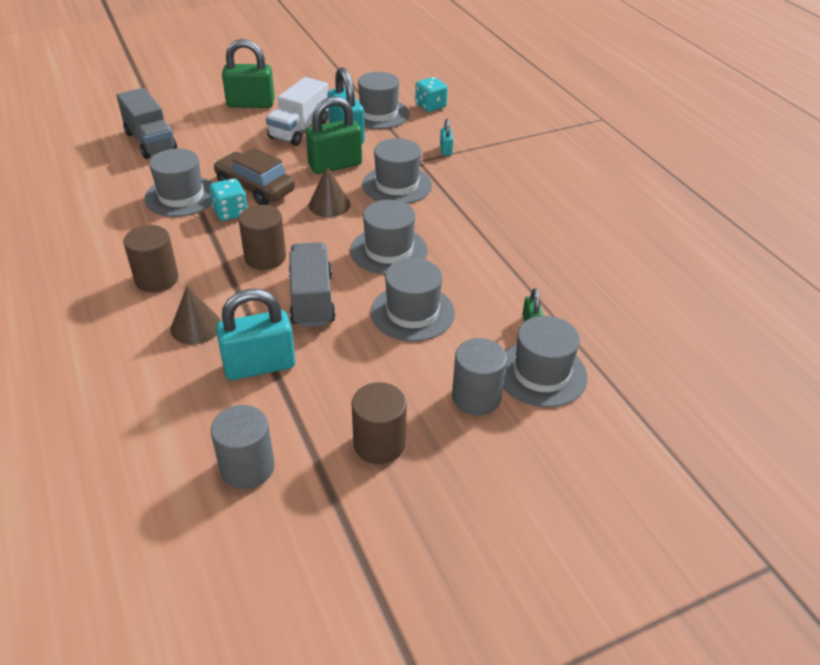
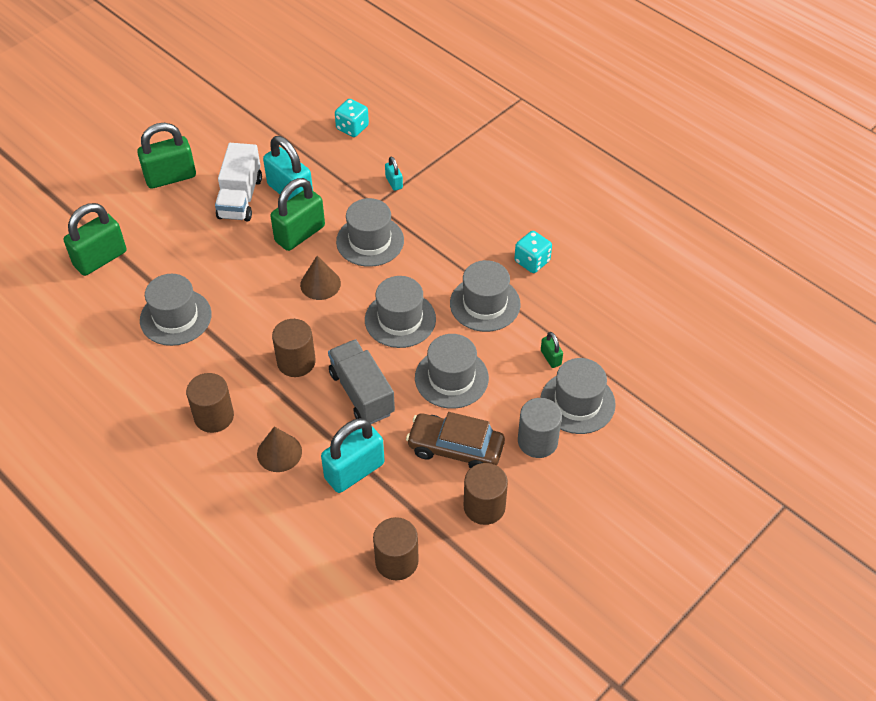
camera: 20 degrees left, 10 degrees up
grey truck [117,88,177,159] -> green padlock [64,203,126,276]
turquoise dice [209,178,248,221] -> turquoise dice moved to [514,231,552,273]
grey cylinder [211,405,275,489] -> brown cylinder [373,517,419,580]
brown car [213,148,295,205] -> brown car moved to [406,412,505,469]
grey hat [358,72,410,129] -> grey hat moved to [450,260,521,332]

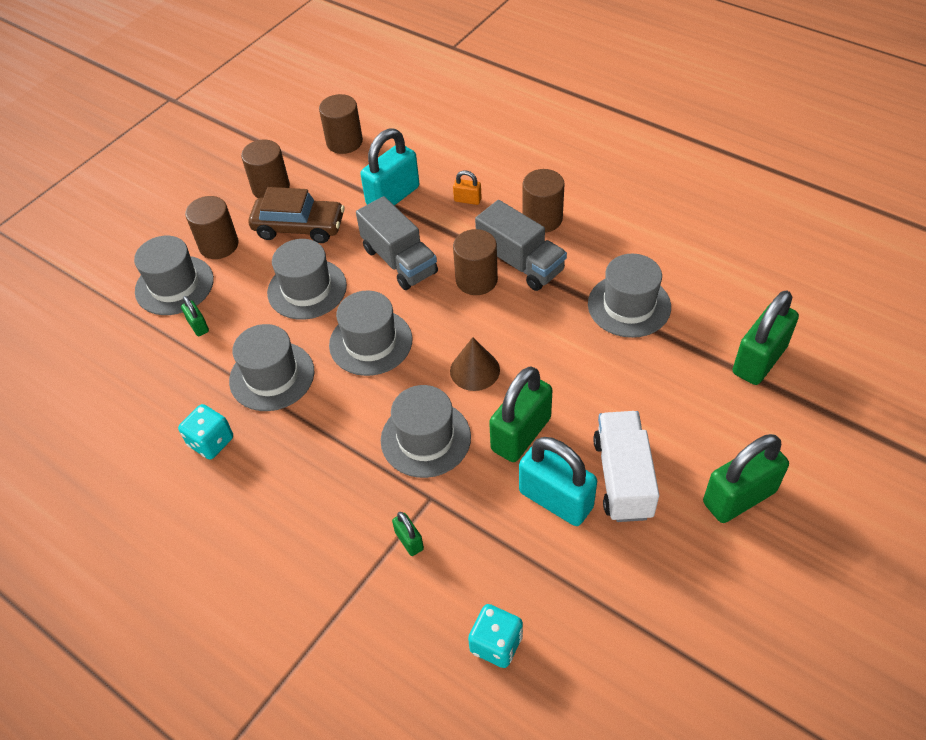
camera: 175 degrees right, 0 degrees up
brown cone [257,427,302,472] -> orange padlock [453,171,482,205]
turquoise padlock [385,156,403,191] -> green padlock [392,512,424,556]
grey cylinder [518,398,562,458] -> brown cylinder [185,196,239,259]
none -> grey truck [475,200,567,291]

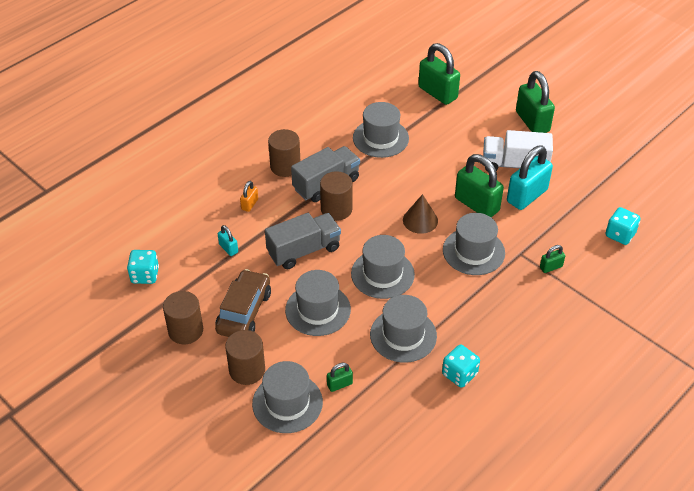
camera: 85 degrees left, 5 degrees down
brown cylinder [319,94,363,154] -> turquoise dice [127,250,159,284]
turquoise padlock [360,128,419,206] -> turquoise padlock [218,225,238,256], size x0.47

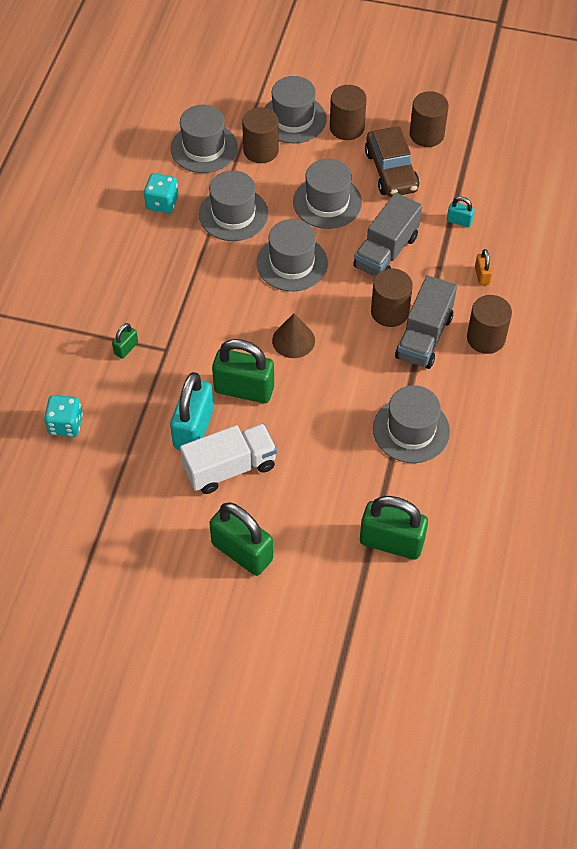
camera: 150 degrees right, 10 degrees up
turquoise dice [127,250,159,284] -> none
green padlock [327,363,353,392] -> brown cylinder [242,107,279,163]
grey hat [443,213,505,275] -> grey hat moved to [171,105,238,173]

